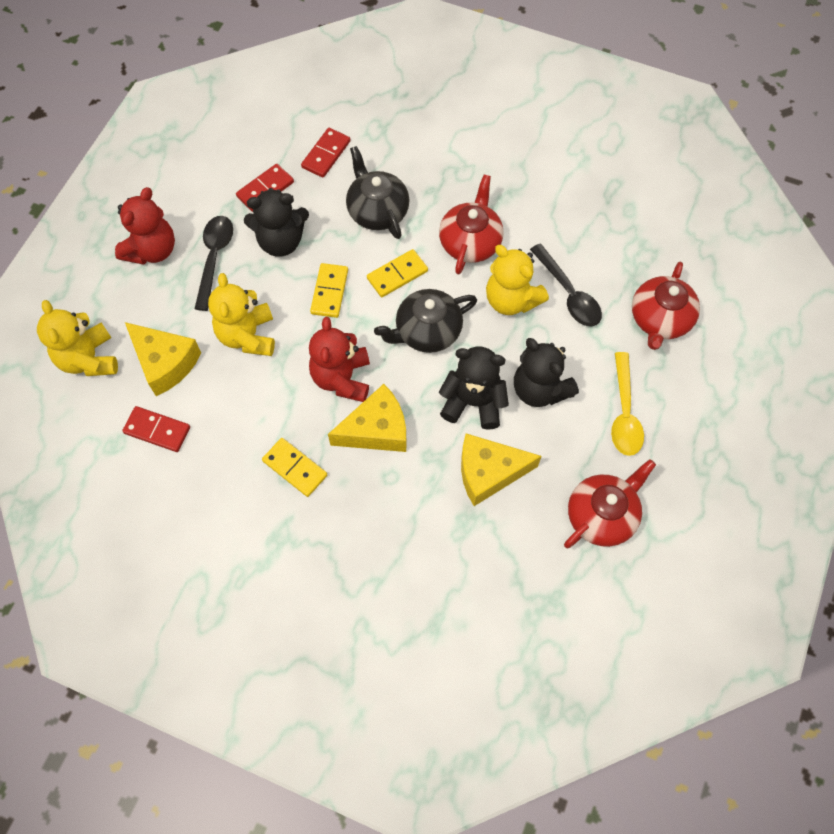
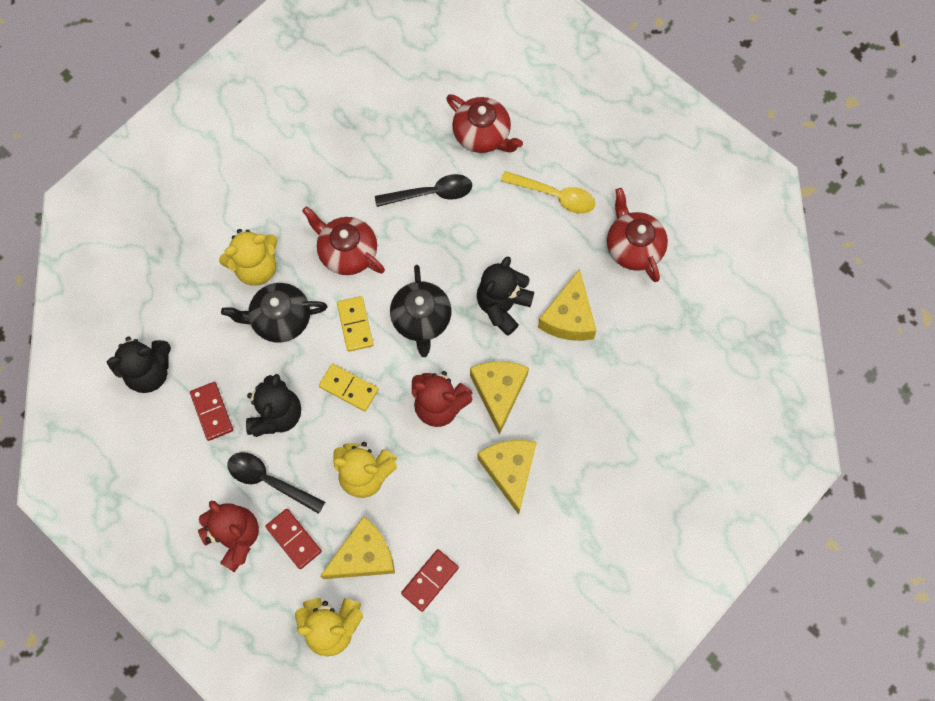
camera: 70 degrees left, 5 degrees up
yellow domino [262,438,327,497] -> yellow cheese [477,440,537,515]
red domino [301,128,350,178] -> red domino moved to [265,509,322,569]
yellow teddy bear [486,245,549,315] -> yellow teddy bear moved to [219,229,278,286]
black teddy bear [514,338,579,407] -> black teddy bear moved to [107,337,171,393]

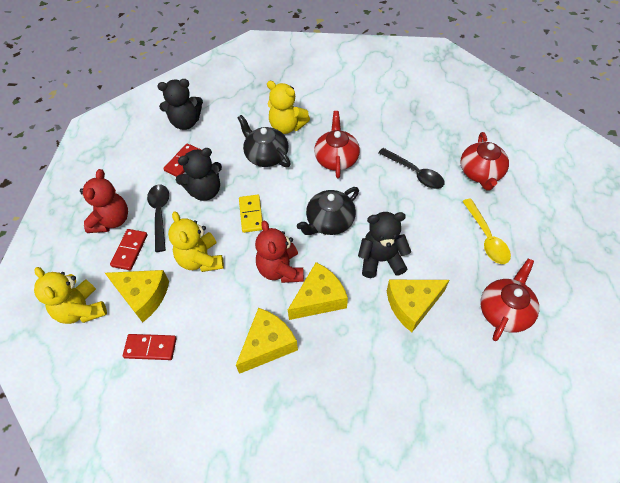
camera: 55 degrees right, 15 degrees down
black teddy bear [107,337,171,393] -> black teddy bear turned 45 degrees counterclockwise [157,79,203,130]
yellow domino [337,296,373,352] -> none

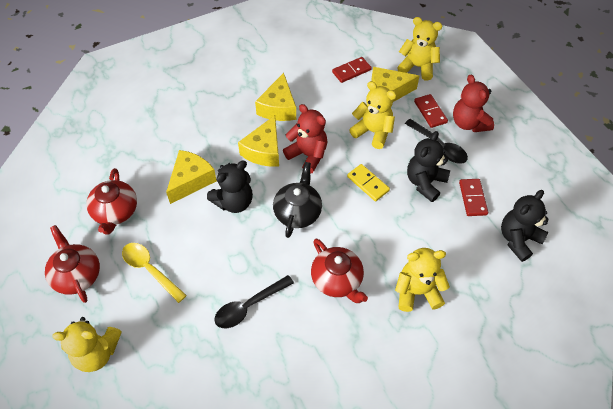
camera: 145 degrees right, 0 degrees up
black teapot [237,115,291,167] -> none
black spoon [378,148,445,189] -> black spoon turned 45 degrees counterclockwise [214,275,294,328]
red teapot [461,132,509,191] -> red teapot moved to [45,225,100,303]
none -> yellow teddy bear [52,317,122,372]

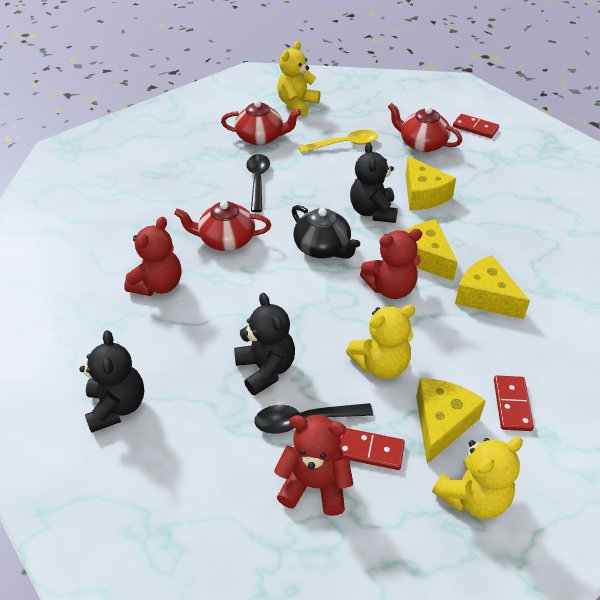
camera: 125 degrees right, 10 degrees down
red teapot [45,225,100,303] -> red teapot moved to [221,100,301,145]
yellow domino [347,164,390,201] -> none
yellow teddy bear [395,248,450,312] -> red teddy bear [124,217,181,296]
red domino [459,179,488,216] -> red domino moved to [453,114,499,138]

